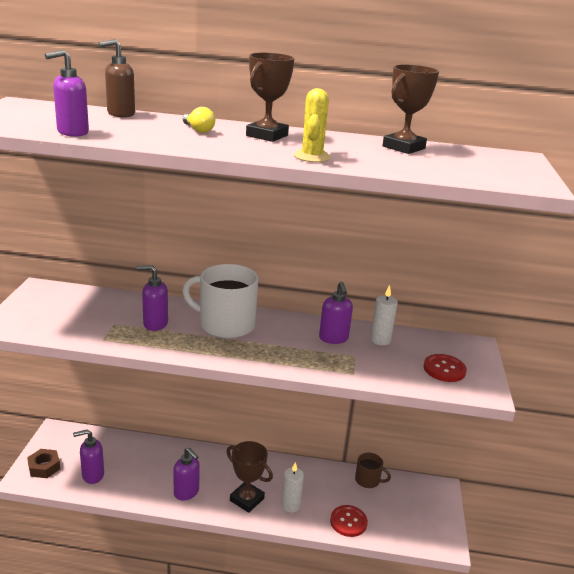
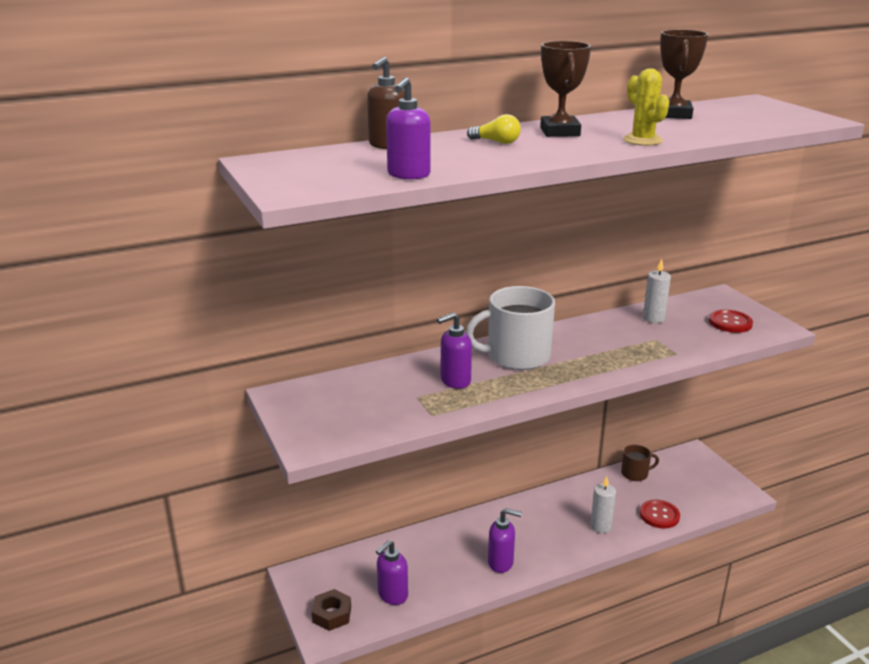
camera: 30 degrees left, 0 degrees up
brown trophy [227,441,273,513] -> none
purple soap dispenser [319,282,353,344] -> none

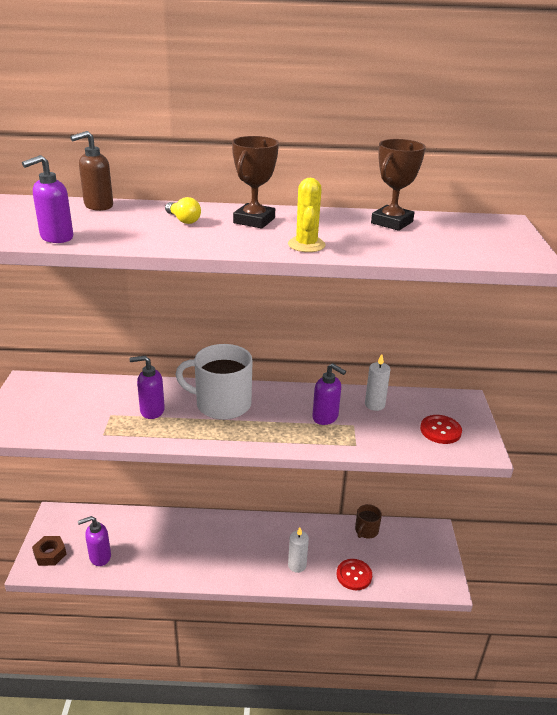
camera: 25 degrees right, 5 degrees up
purple soap dispenser [488,508,522,573] -> purple soap dispenser moved to [312,363,346,425]
brown mug [621,445,659,481] -> brown mug turned 105 degrees clockwise [355,504,382,538]

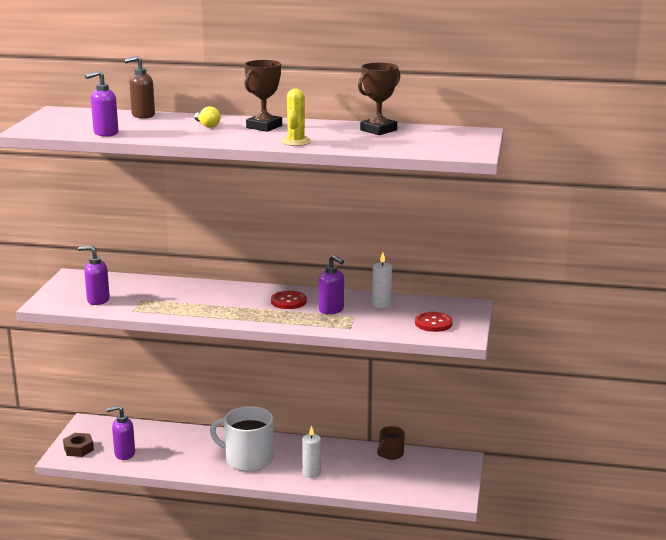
camera: 10 degrees right, 10 degrees down
purple soap dispenser [130,356,165,419] -> purple soap dispenser moved to [78,245,110,305]
white mug [175,344,253,420] -> white mug moved to [210,406,274,472]
red button [337,559,372,590] -> red button moved to [271,291,307,309]

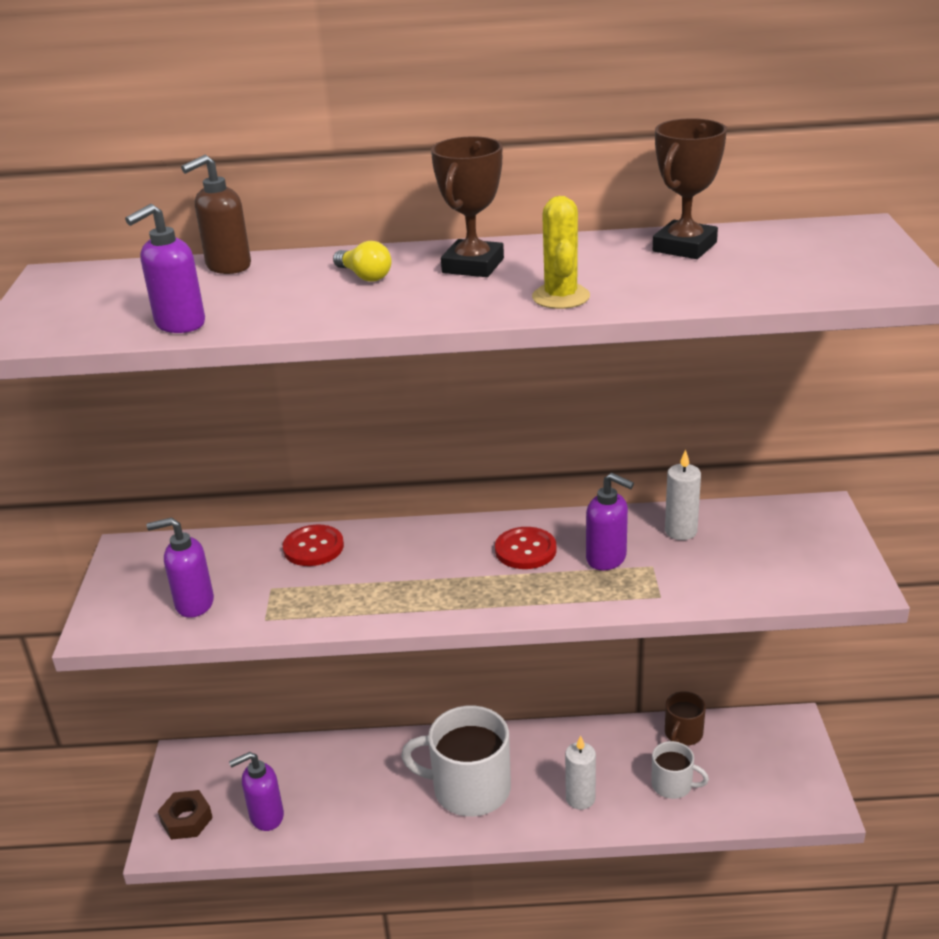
camera: 10 degrees left, 10 degrees up
red button [415,312,453,332] -> red button moved to [283,525,344,566]
none -> white mug [651,741,709,799]

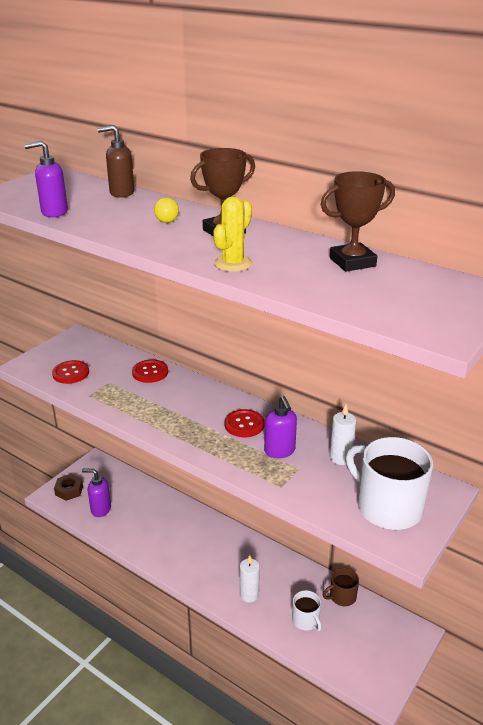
camera: 35 degrees right, 0 degrees up
purple soap dispenser [147,517,214,618] -> red button [52,360,89,384]
white mug [401,706,511,816] -> white mug moved to [346,437,433,530]

